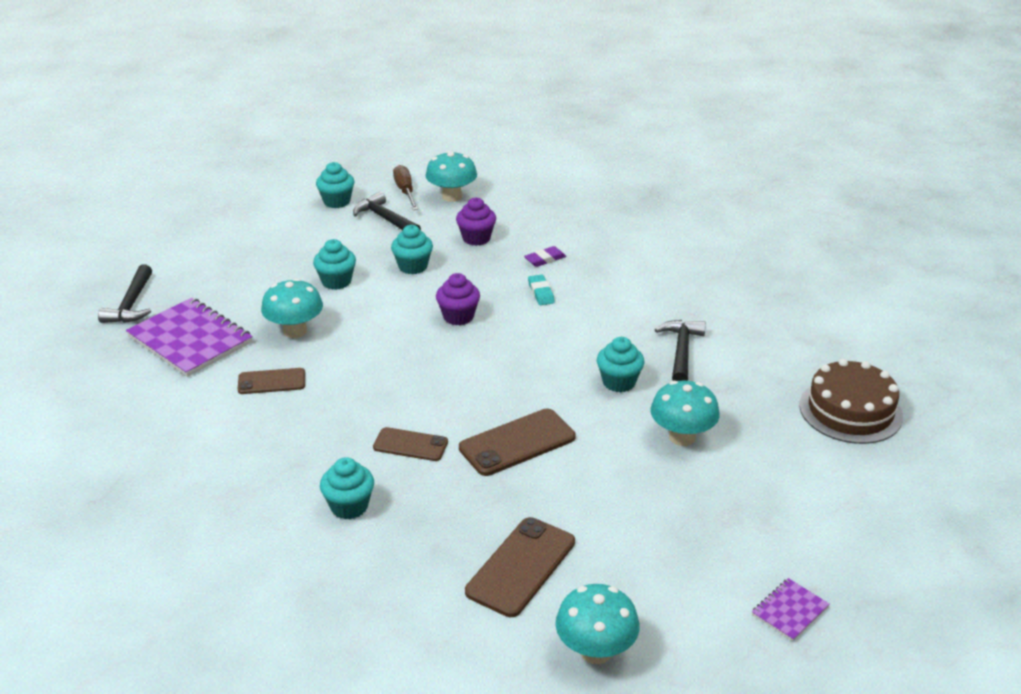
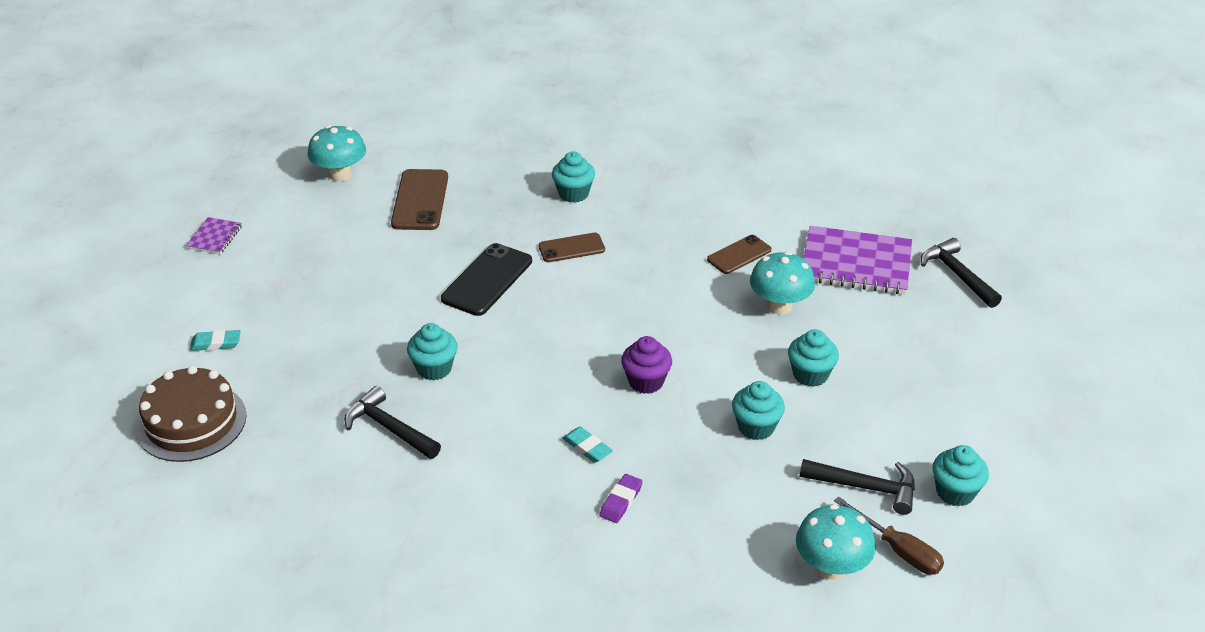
camera: 150 degrees right, 5 degrees up
purple cupcake [456,197,496,246] -> none
brown phone [459,408,576,476] -> black phone [441,243,532,316]
turquoise mushroom [650,380,720,446] -> none
black hammer [655,320,706,381] -> black hammer turned 150 degrees clockwise [344,386,441,459]
none -> turquoise eraser [190,330,241,351]

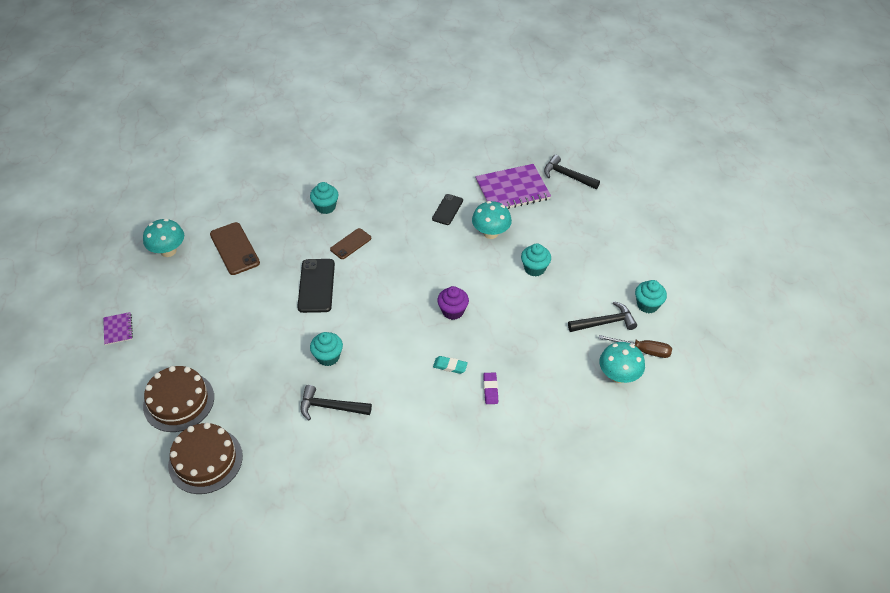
camera: 30 degrees left, 10 degrees up
turquoise eraser [190,330,241,351] -> brown cake [143,366,214,432]
brown phone [707,235,771,274] -> black phone [432,194,463,225]
turquoise cupcake [732,381,785,440] -> none

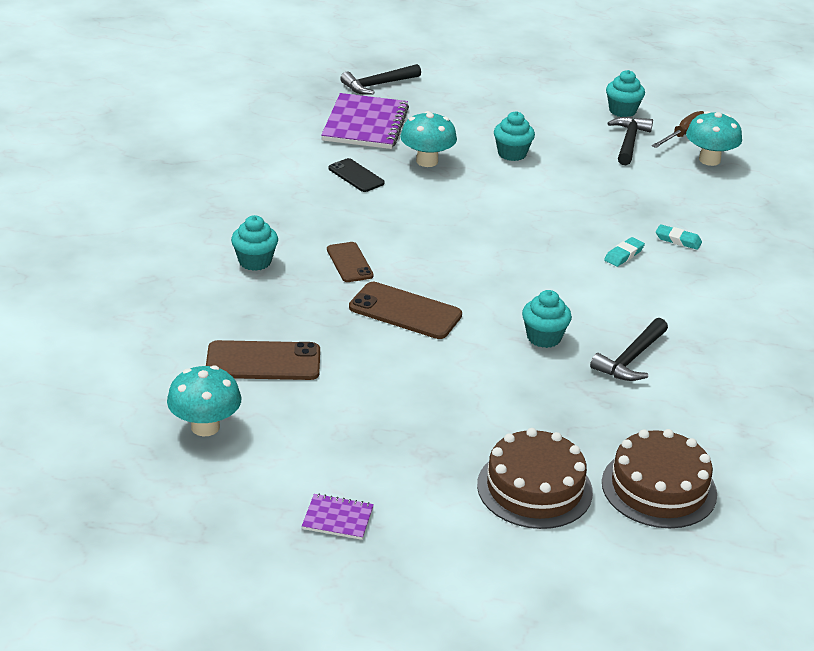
camera: 65 degrees left, 15 degrees down
black phone [297,259,335,313] -> brown phone [349,282,462,339]
purple cupcake [437,286,469,320] -> none
purple eraser [483,373,498,404] -> turquoise eraser [656,224,702,250]

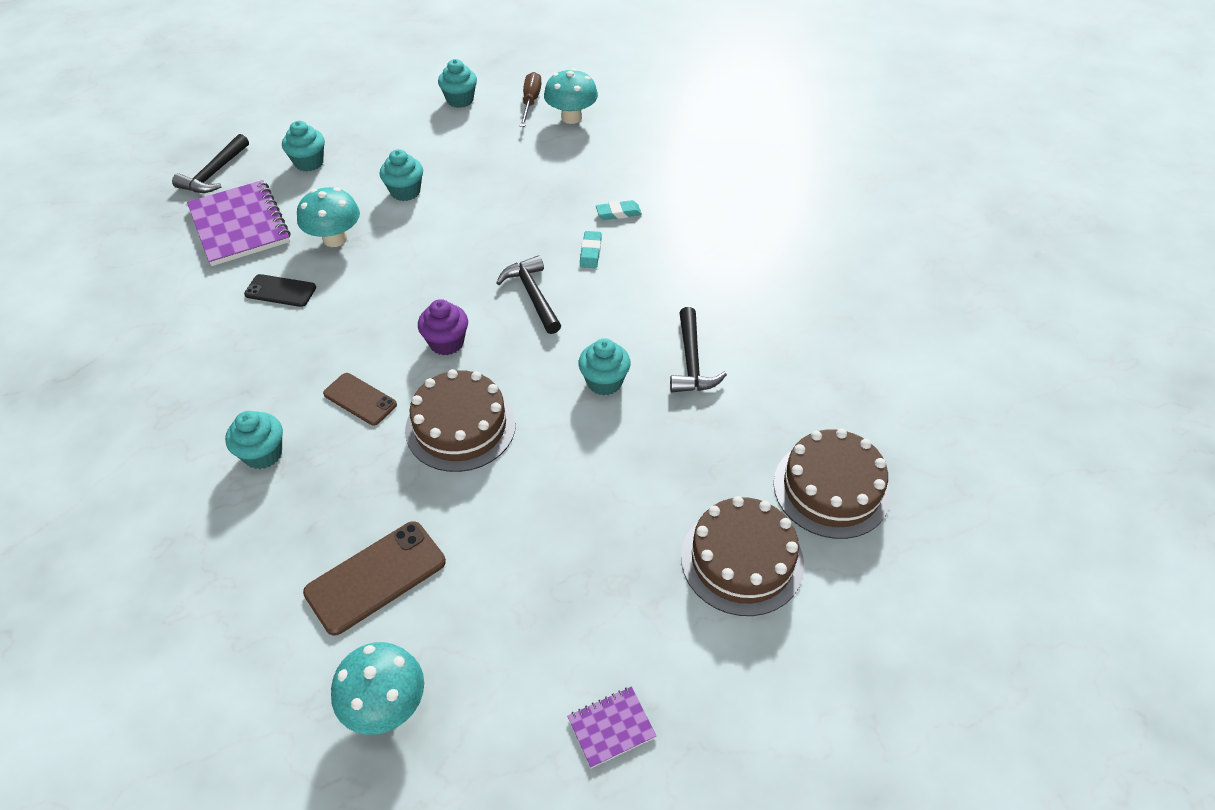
camera: 35 degrees left, 15 degrees up
brown phone [349,282,462,339] -> brown cake [405,369,516,472]
black hammer [608,117,653,165] -> black hammer moved to [496,255,561,334]
none -> turquoise cupcake [282,121,325,171]
none -> purple cupcake [418,299,468,355]

